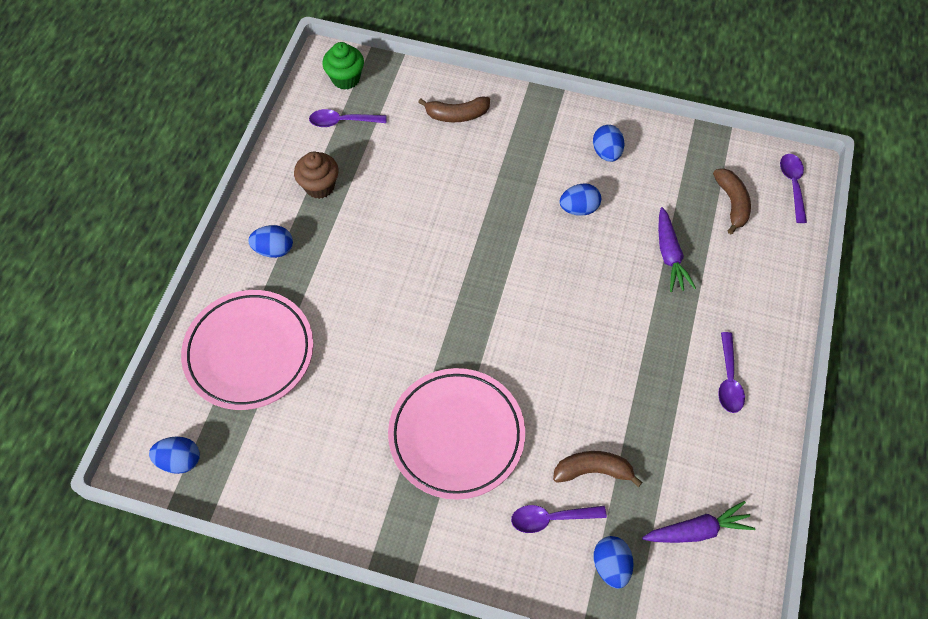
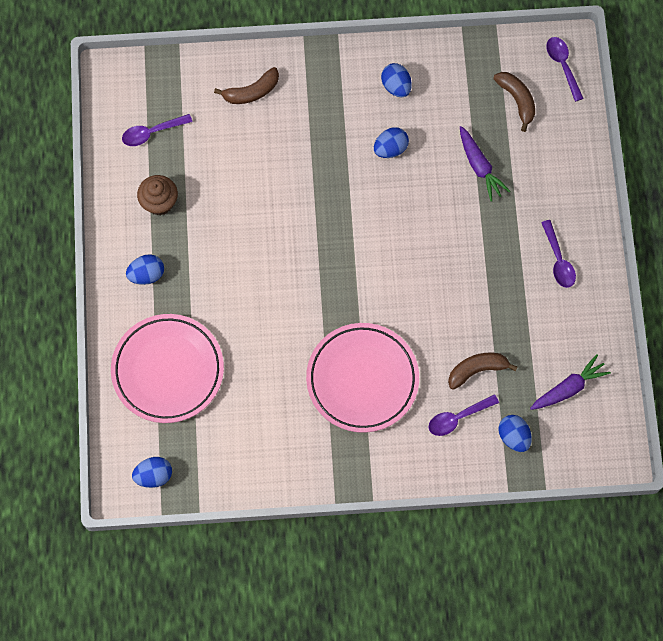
camera: 20 degrees left, 10 degrees up
green cupcake [322,42,364,90] -> none

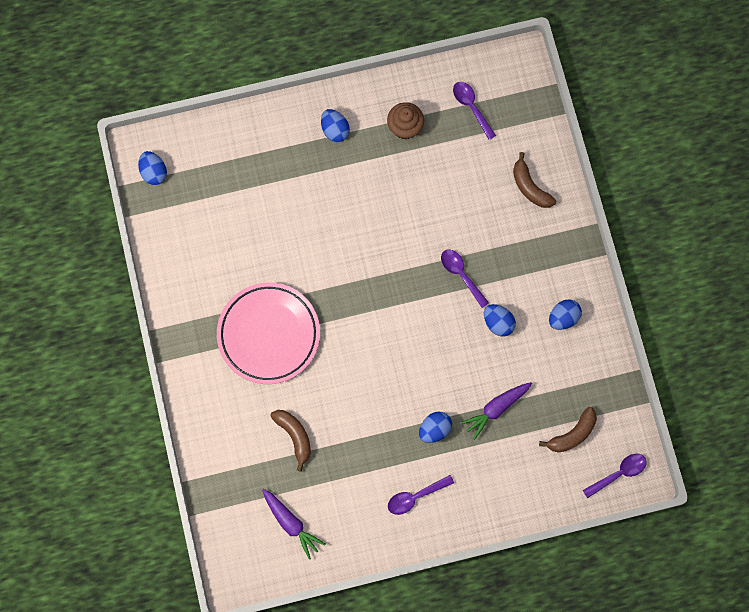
camera: 80 degrees right, 5 degrees up
pink plate [111,314,224,423] -> none
purple spoon [429,394,499,436] -> purple spoon moved to [441,250,489,308]
blue egg [498,415,532,452] -> blue egg moved to [419,411,452,443]

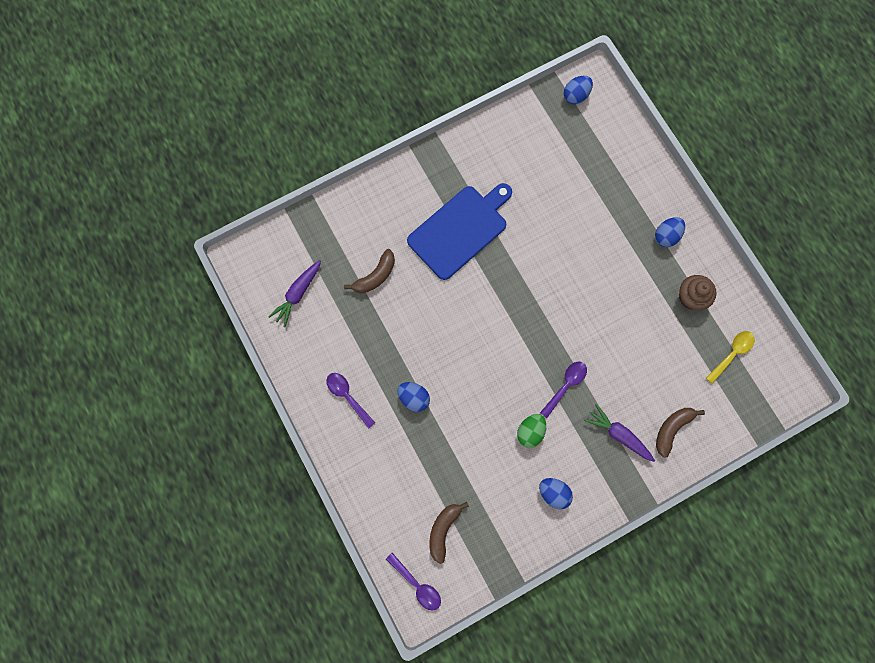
camera: 75 degrees right, 0 degrees up
pink plate [217,282,320,384] -> blue cutting board [407,183,512,280]
purple spoon [453,82,496,140] -> yellow spoon [706,331,755,384]
purple carrot [461,382,532,440] -> purple carrot moved to [584,404,655,462]
blue egg [484,304,516,337] -> green egg [517,414,546,448]
brown banana [539,407,597,453] -> brown banana turned 75 degrees clockwise [430,502,469,564]

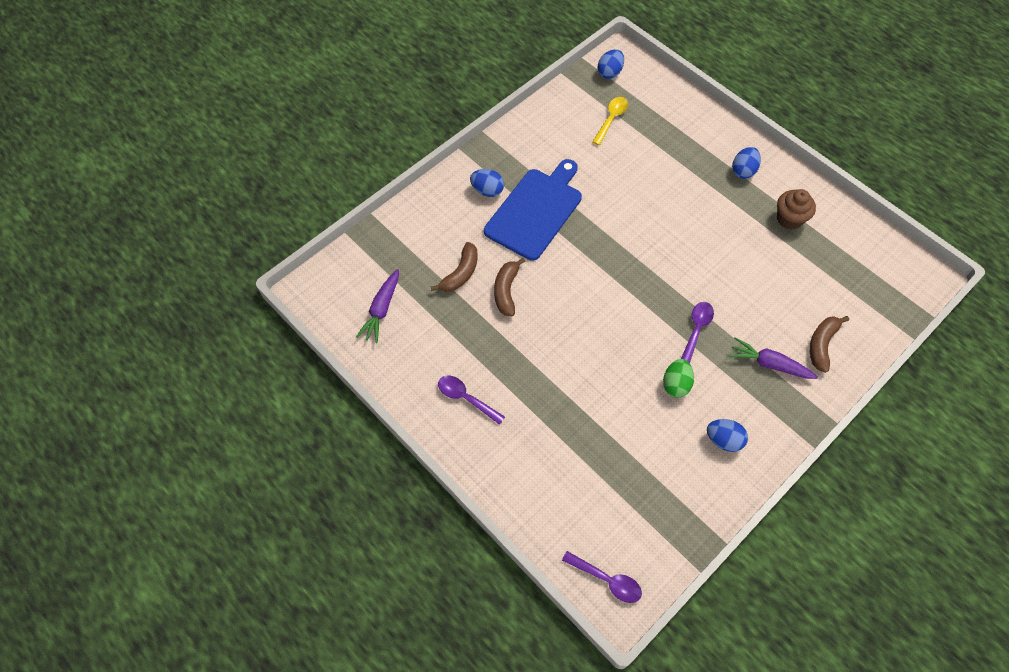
camera: 15 degrees left, 15 degrees down
blue egg [398,382,430,412] -> blue egg moved to [470,169,504,197]
brown banana [430,502,469,564] -> brown banana moved to [494,258,525,316]
yellow spoon [706,331,755,384] -> yellow spoon moved to [592,97,628,145]

